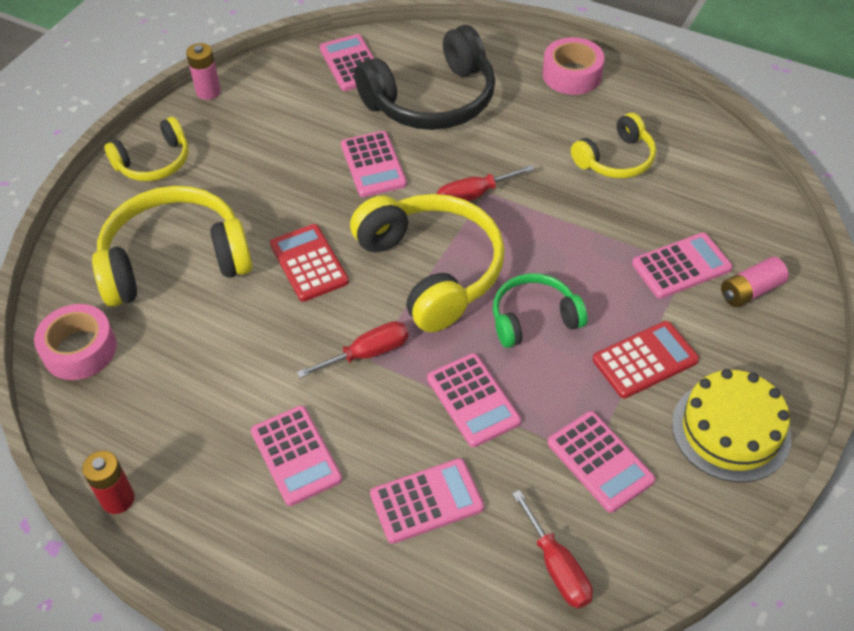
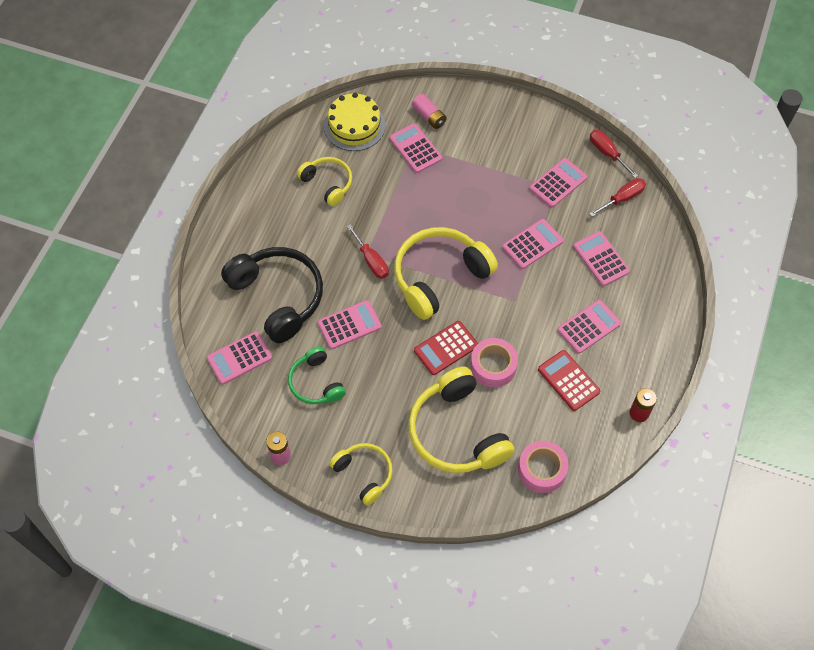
camera: 100 degrees left, 10 degrees up
red screwdriver [297,321,409,378] -> red screwdriver moved to [590,130,638,178]
green headphones [493,273,587,348] -> green headphones moved to [288,346,346,404]
pink tape [543,37,605,95] -> pink tape moved to [470,338,518,388]
red calculator [593,321,699,398] -> red calculator moved to [538,350,600,411]
yellow cake [672,369,792,482] -> yellow cake moved to [324,93,385,151]

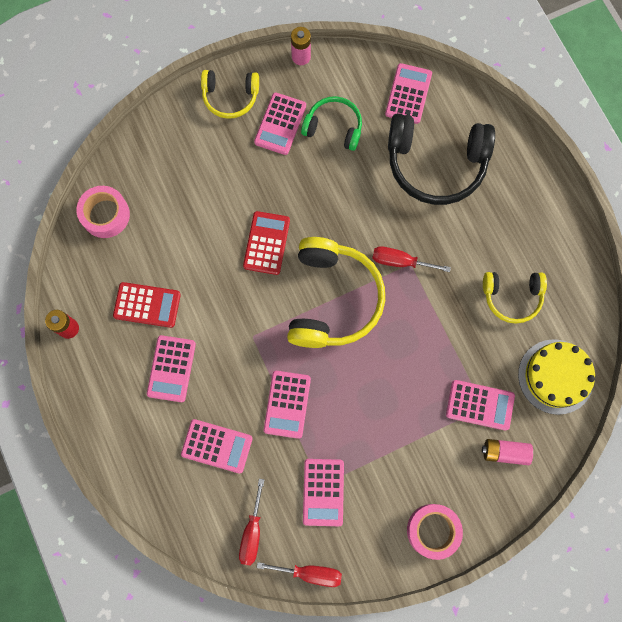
camera: 135 degrees right, 15 degrees up
pink calculator [318,300,382,349] -> pink calculator moved to [254,92,306,155]
yellow headphones [408,367,515,473] -> none
pink tape [470,338,518,388] -> pink tape moved to [407,504,463,560]

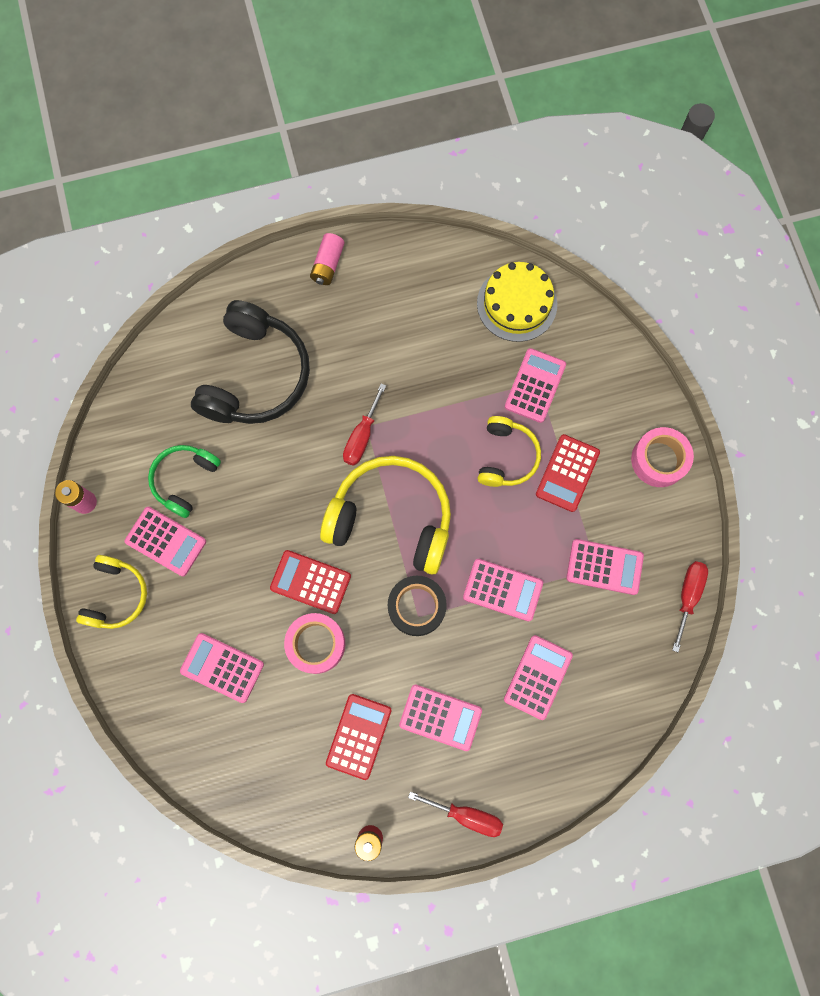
camera: 80 degrees left, 0 degrees up
pink tape [76,186,130,238] -> pink tape moved to [284,613,345,674]
red screwdriver [239,479,265,566] -> red screwdriver moved to [408,791,503,837]
pink calculator [385,63,432,124] -> pink calculator moved to [180,633,264,703]
pink battery [482,439,533,465] -> pink battery moved to [310,233,345,285]
yellow headphones [483,272,547,324] -> yellow headphones moved to [478,416,541,487]
none -> black tape [388,576,447,636]
none -> red calculator [536,434,600,512]

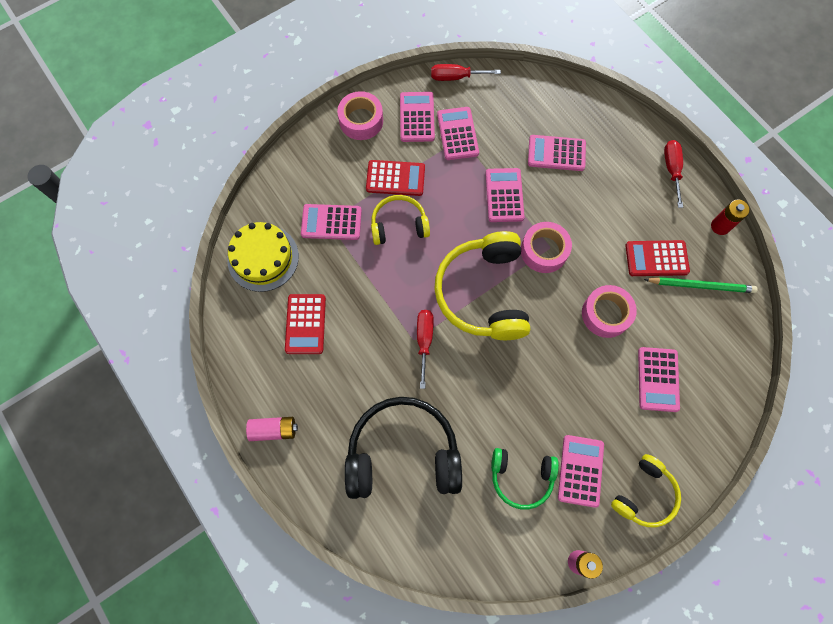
camera: 110 degrees left, 5 degrees down
yellow headphones [76,555,147,629] -> yellow headphones turned 135 degrees clockwise [611,454,681,527]
red calculator [270,550,351,614] -> red calculator moved to [285,294,326,354]
red screwdriver [343,383,386,466] -> red screwdriver turned 90 degrees counterclockwise [417,310,434,389]
black tape [388,576,447,636] -> pink tape [521,222,572,273]
pink calculator [399,685,482,751] -> pink calculator moved to [400,92,435,142]
none -> green pencil [644,277,758,293]

